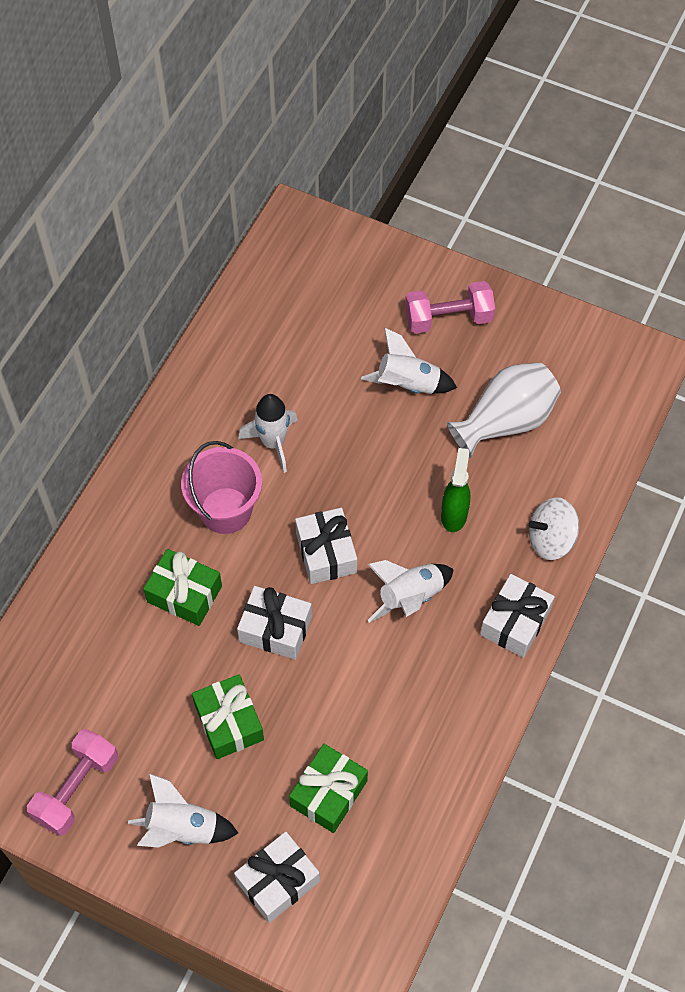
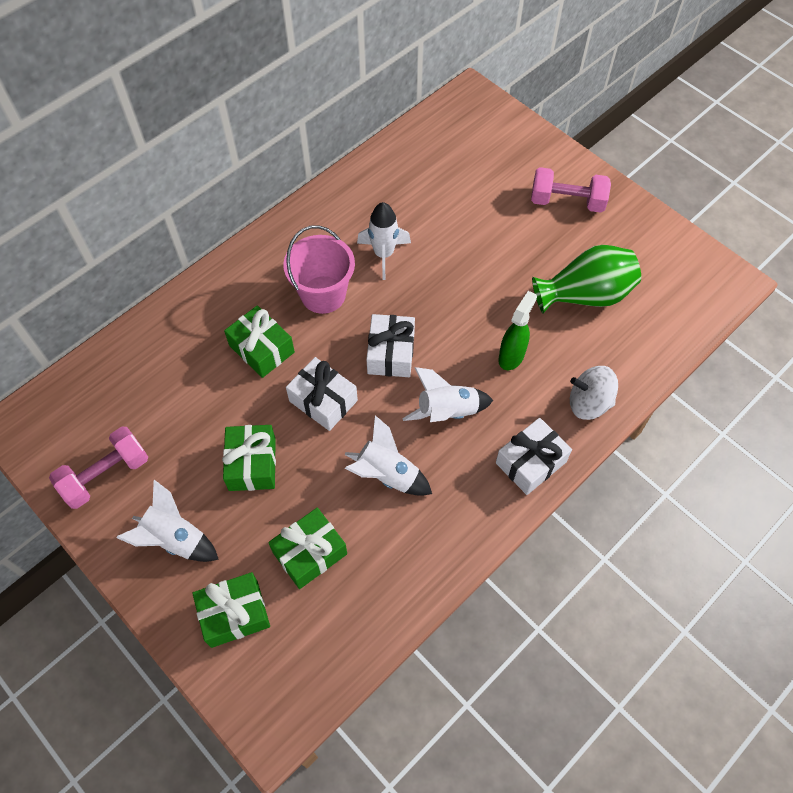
camera: 20 degrees right, 0 degrees up
white gift [234,832,320,923] -> green gift [192,572,270,648]
white rocket [361,328,457,394] -> white rocket moved to [345,416,432,496]
white vase [447,362,561,458] -> green vase [532,245,641,313]

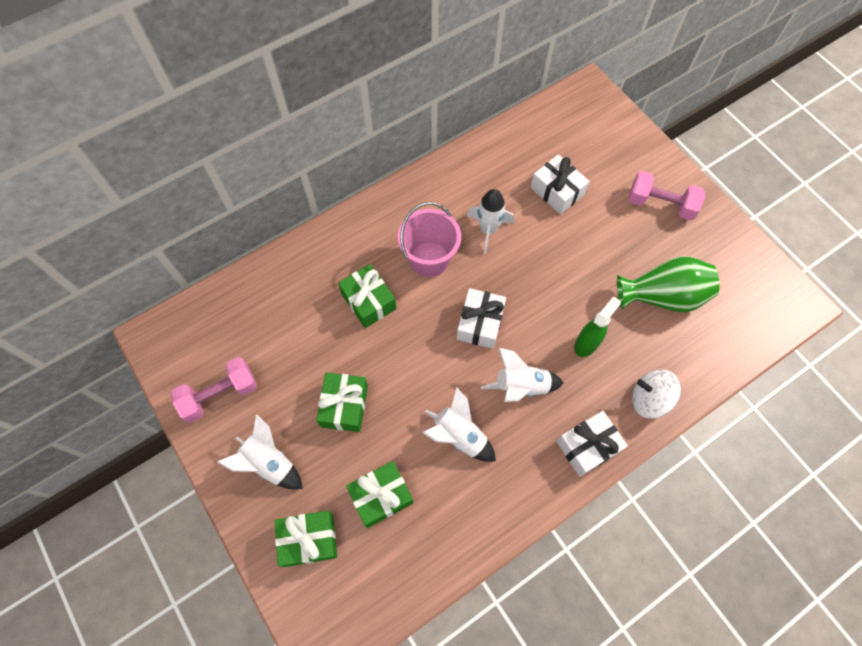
camera: 10 degrees right, 5 degrees up
white gift [286,357,358,431] -> white gift moved to [530,154,590,214]

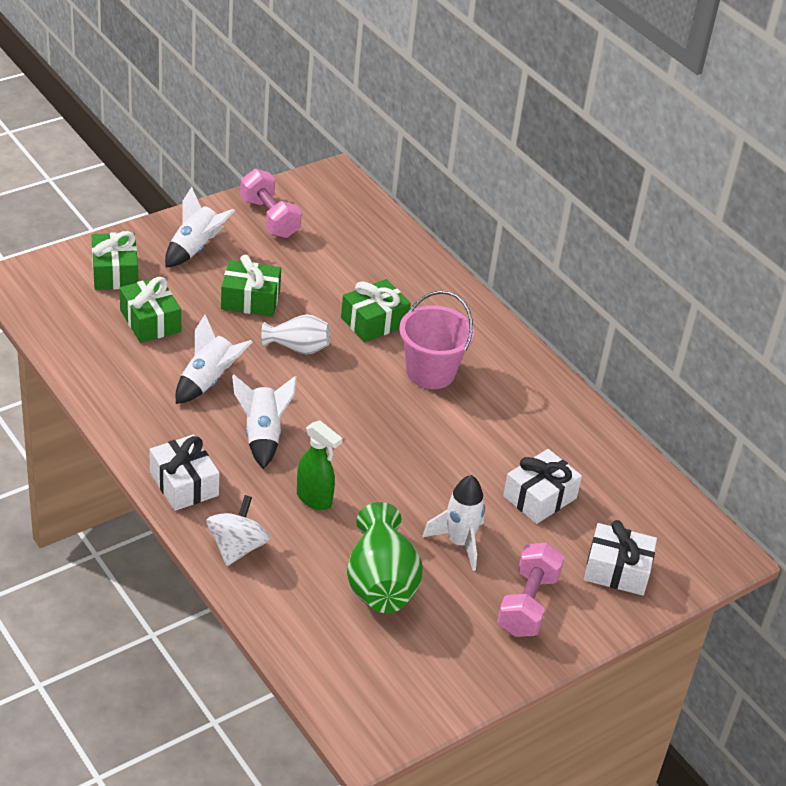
camera: 85 degrees right, 25 degrees down
white gift [457,288,506,349] -> white gift moved to [584,520,657,595]
white rocket [467,189,514,254] -> white rocket moved to [422,475,485,571]
none -> white vase [261,314,330,355]

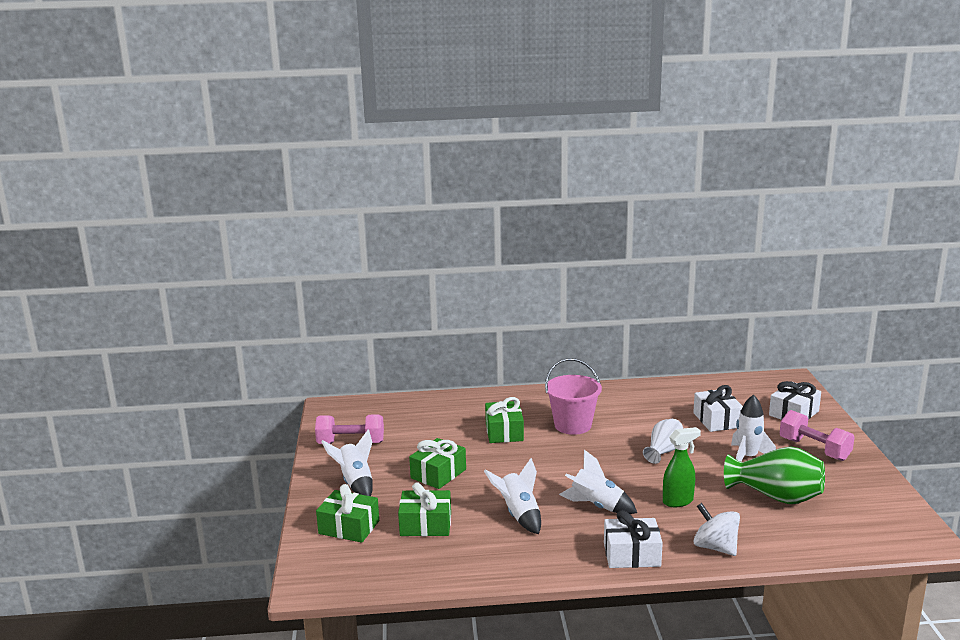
camera: 55 degrees left, 20 degrees down
white vase [261,314,330,355] -> white vase moved to [643,419,683,464]

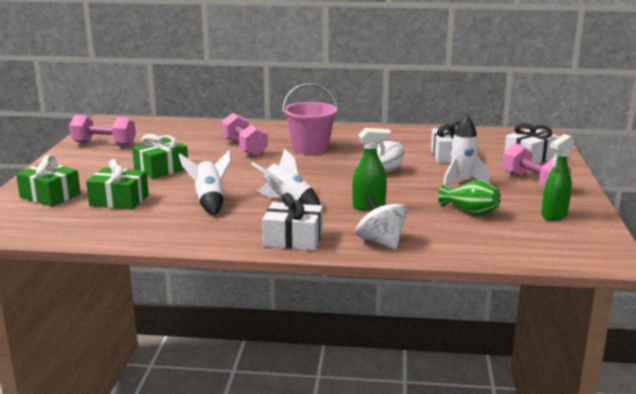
camera: 10 degrees right, 0 degrees up
white rocket [321,430,373,496] -> none
green gift [485,397,524,443] -> pink dumbbell [221,113,268,156]
green vase [724,447,825,504] -> green vase [438,180,501,216], size x0.62
none -> green spray bottle [542,134,574,221]

